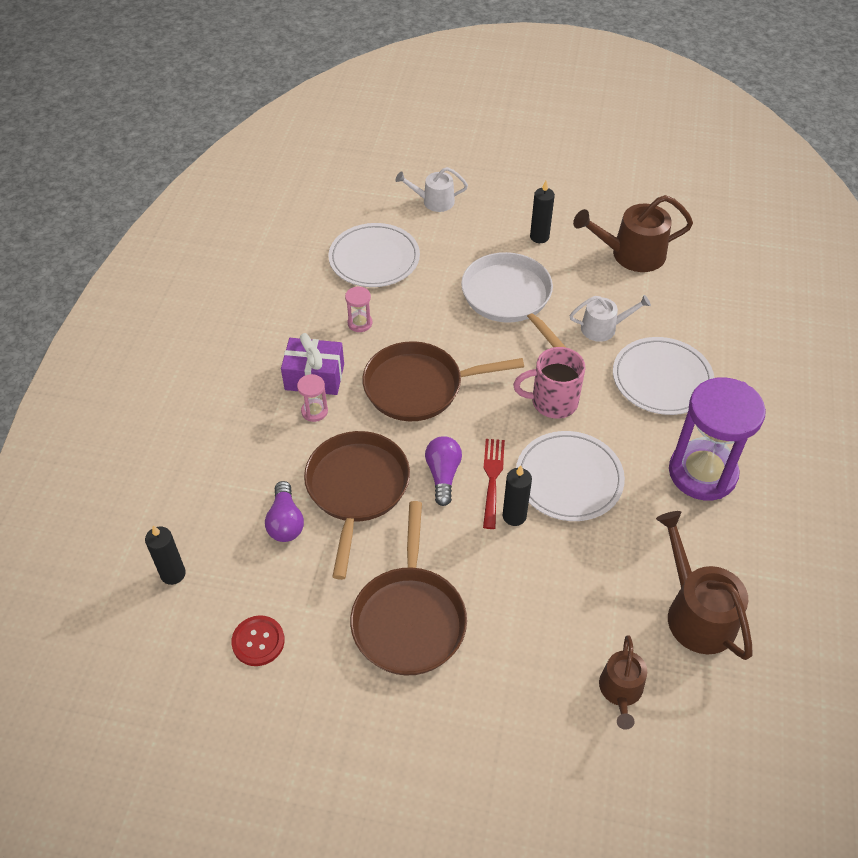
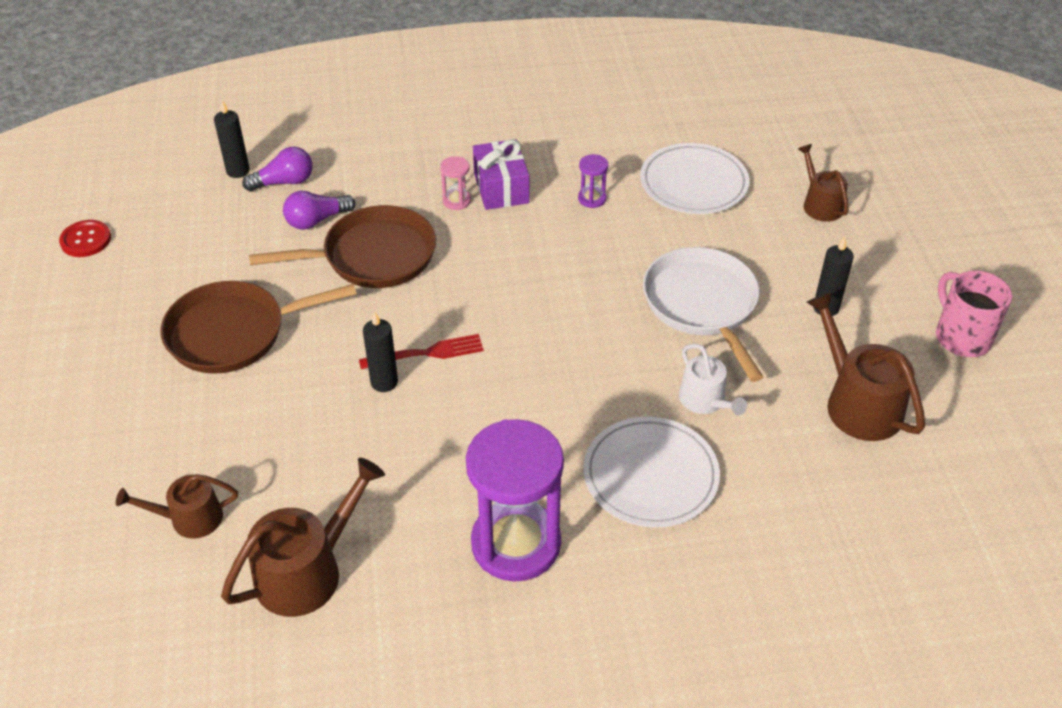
camera: 70 degrees right, 5 degrees down
red button [231,615,285,666] -> red button moved to [59,220,111,257]
pink hourglass [345,286,372,332] -> purple hourglass [578,154,608,208]
brown pan [362,341,524,421] -> none
white watering can [395,167,468,212] -> brown watering can [798,144,849,222]
purple light bulb [425,436,462,506] -> purple light bulb moved to [242,147,313,191]
white pan [461,252,566,348] -> white pan turned 60 degrees counterclockwise [643,247,763,382]
pink mug [513,347,585,419] -> pink mug moved to [936,270,1012,357]
white plate [516,431,625,521] -> none

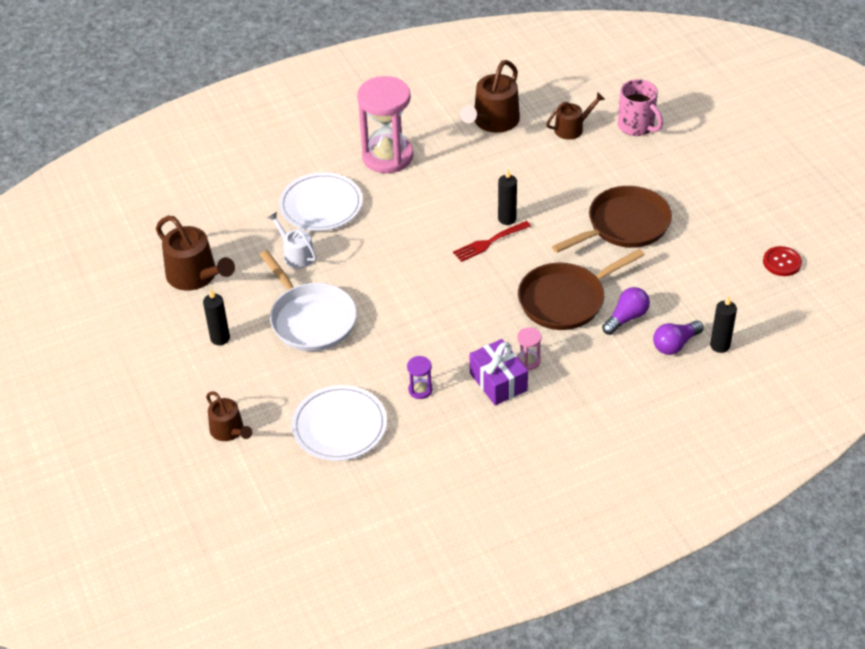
camera: 165 degrees right, 0 degrees up
purple hourglass [466,419,564,582] -> pink hourglass [357,76,413,173]
pink mug [936,270,1012,357] -> pink mug moved to [618,79,663,136]

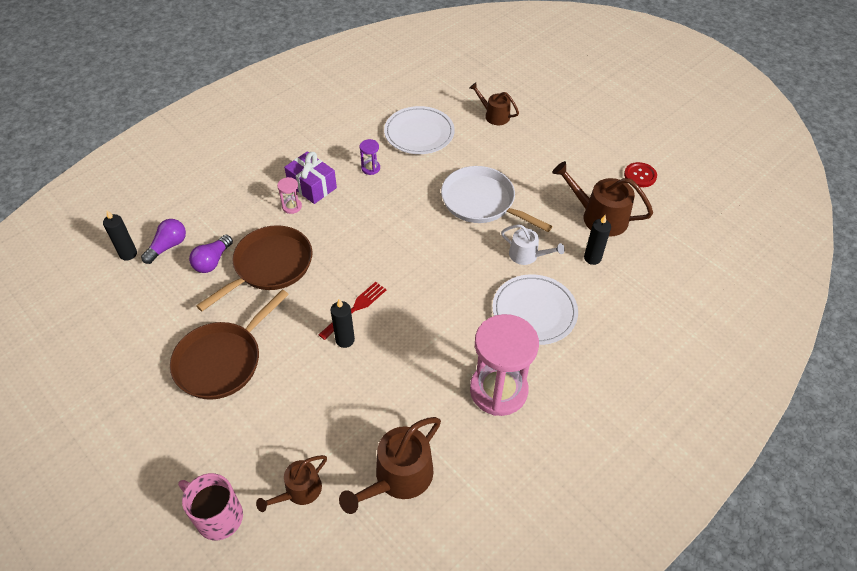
camera: 160 degrees right, 5 degrees up
black candle [203,289,230,345] -> black candle moved to [584,215,611,265]
brown watering can [460,60,520,133] -> brown watering can turned 150 degrees counterclockwise [339,417,441,514]
red button [763,246,802,276] -> red button moved to [624,162,657,187]

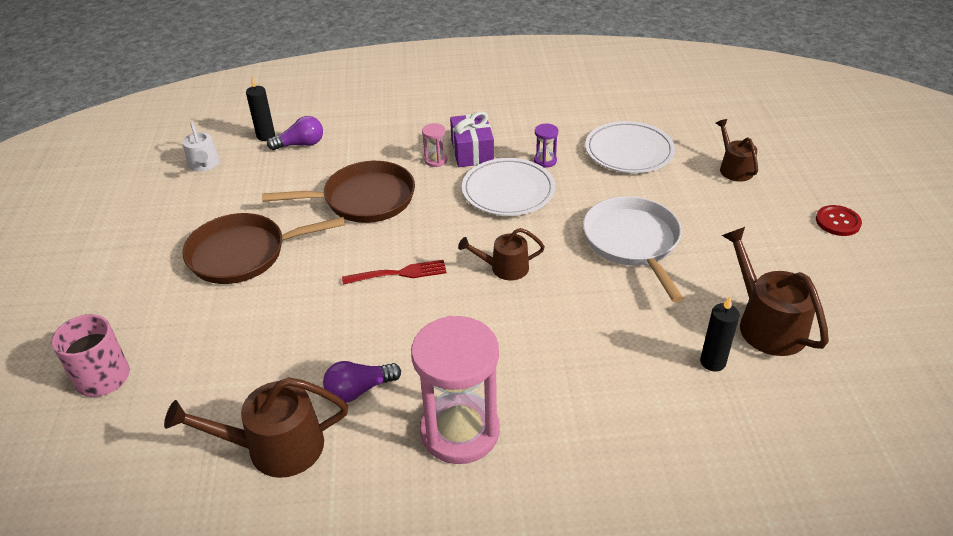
camera: 40 degrees right, 10 degrees down
purple light bulb [189,235,233,273] -> purple light bulb moved to [323,361,401,403]
brown watering can [256,455,327,512] -> brown watering can moved to [458,228,545,280]
black candle [331,299,355,348] -> none
white plate [492,274,578,345] -> white plate moved to [462,158,555,216]
white watering can [501,225,565,265] -> white watering can moved to [183,122,220,172]
red button [624,162,657,187] -> red button moved to [816,205,862,236]

